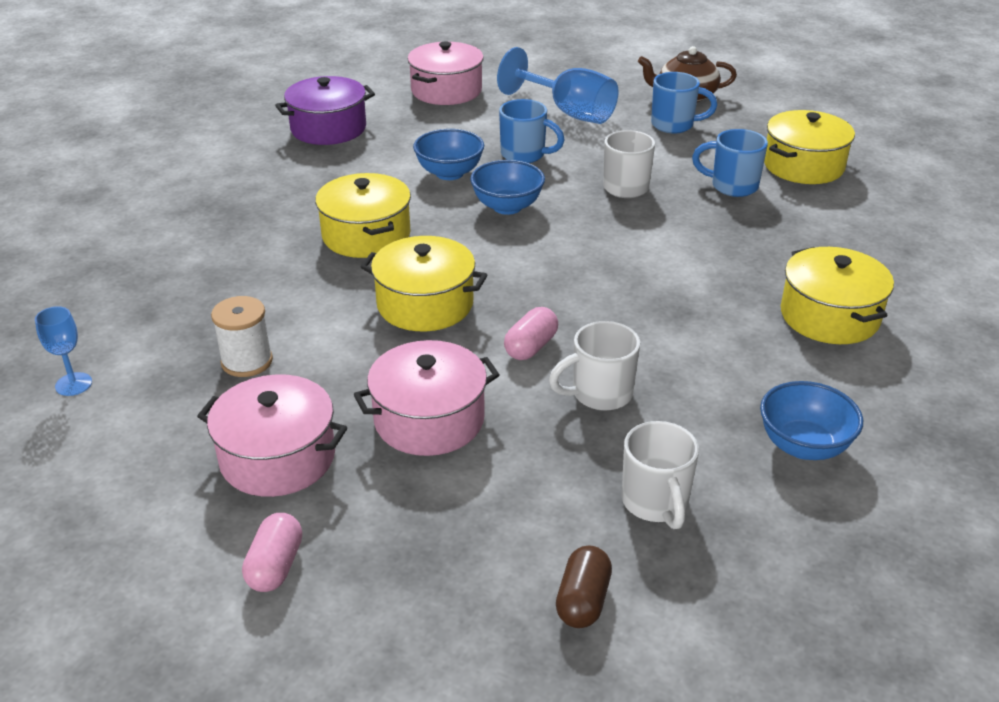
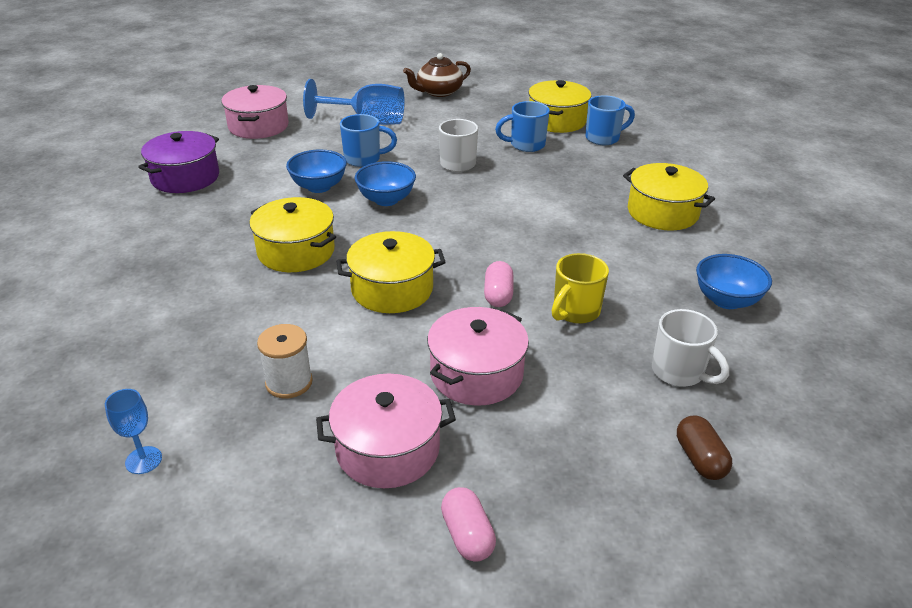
camera: 30 degrees left, 0 degrees up
white mug [549,321,640,411] -> yellow mug [552,253,609,324]
blue mug [651,72,717,133] -> blue mug moved to [585,95,635,145]

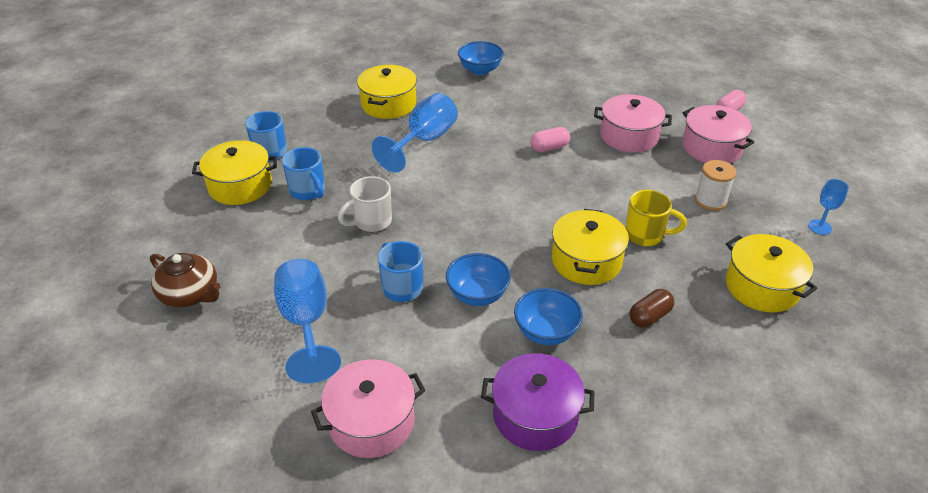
camera: 115 degrees left, 5 degrees up
yellow pot [336,231,446,313] -> yellow pot moved to [726,234,818,312]
blue bowl [355,161,416,206] -> blue bowl moved to [514,288,583,345]
yellow mug [552,253,609,324] -> yellow mug moved to [626,190,687,246]
white mug [652,309,729,387] -> none
brown capsule [677,416,732,480] -> brown capsule moved to [630,289,674,328]
none -> blue goblet [372,93,458,173]

